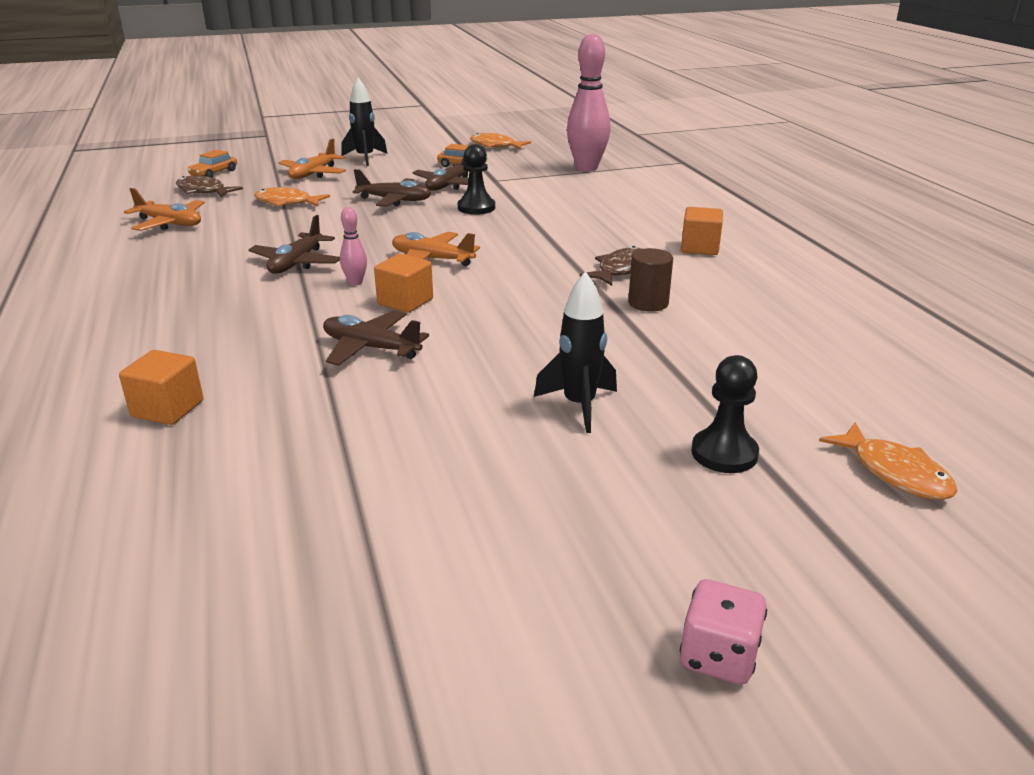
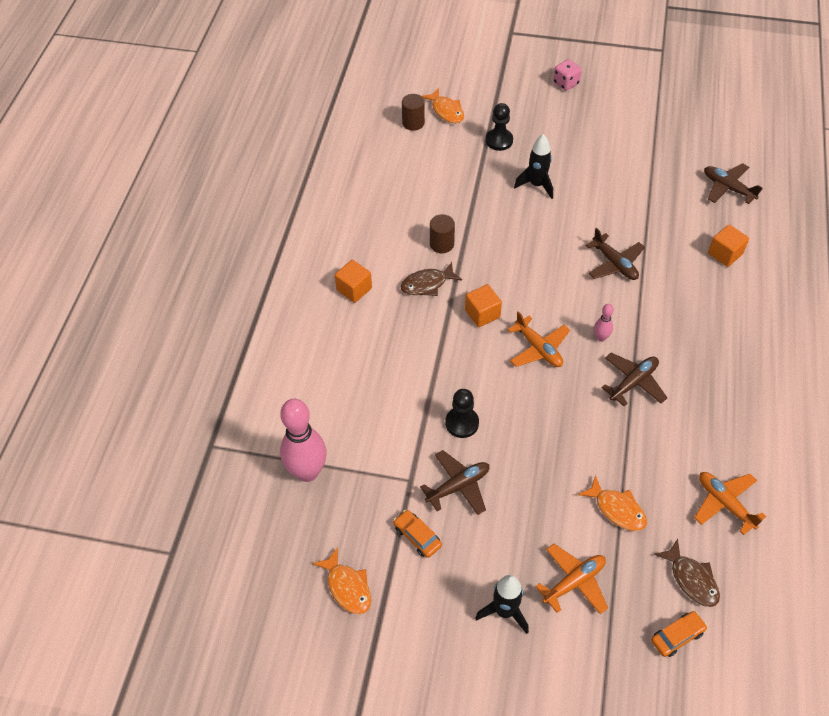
camera: 150 degrees left, 25 degrees up
brown plane [353,169,431,207] -> brown plane moved to [704,163,763,204]
orange cube [374,254,433,313] -> orange cube moved to [465,284,502,327]
orange fish [819,422,957,500] -> orange fish turned 150 degrees clockwise [422,88,464,123]
none -> brown cylinder [402,94,425,131]

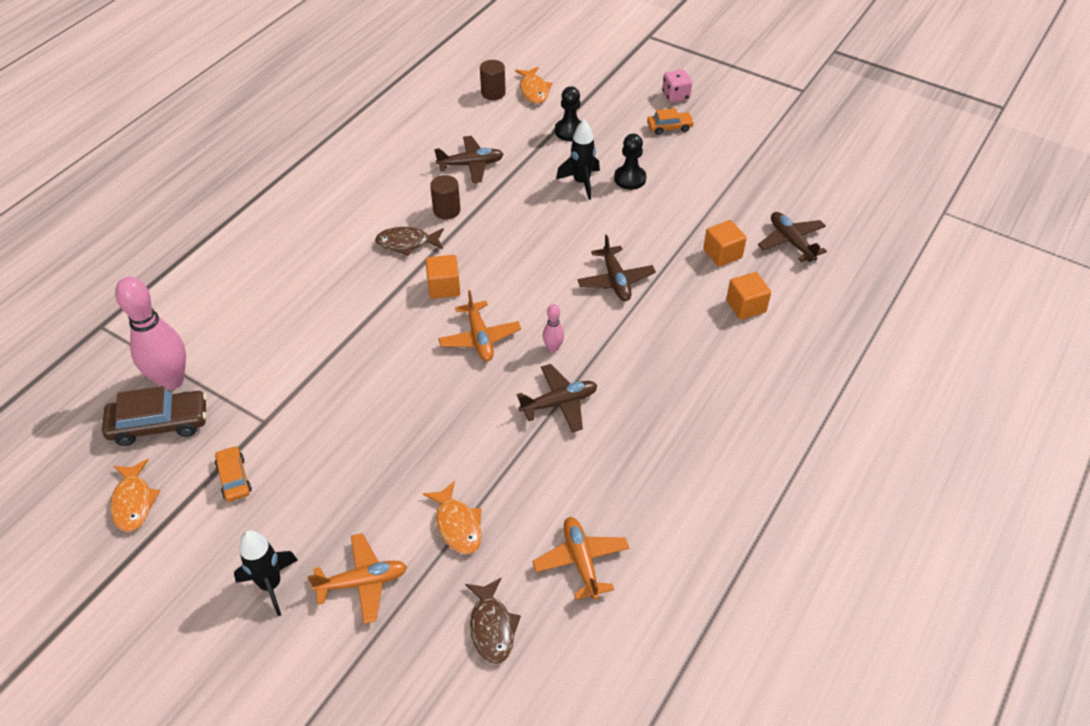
camera: 20 degrees right, 5 degrees down
orange cube [335,260,372,303] -> orange cube moved to [703,220,747,267]
brown plane [420,450,489,515] -> brown plane moved to [434,136,504,183]
black pawn [445,389,479,438] -> black pawn moved to [614,134,646,190]
orange car [651,611,707,657] -> orange car moved to [647,108,694,135]
none -> brown car [102,386,207,446]

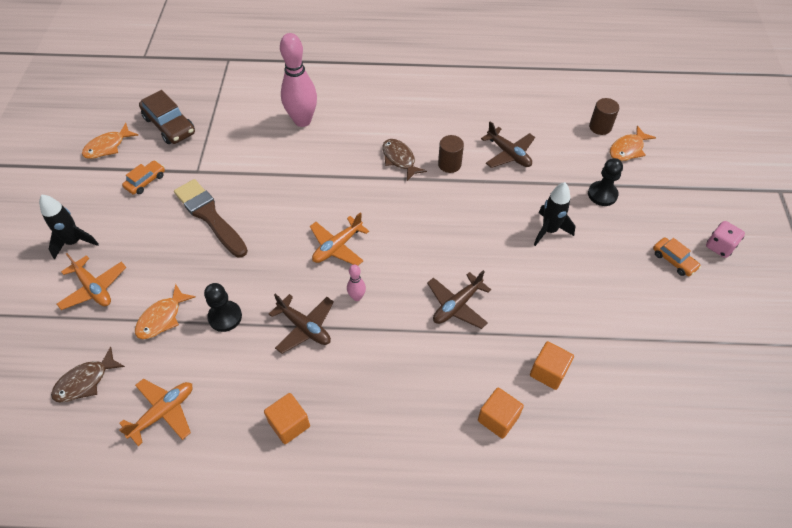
camera: 60 degrees right, 5 degrees up
pink bowling pin [115,277,186,390] -> pink bowling pin moved to [280,33,317,127]
orange cube [425,255,460,299] -> orange cube moved to [264,393,310,444]
black pawn [614,134,646,190] -> black pawn moved to [204,283,242,332]
brown plane [758,212,827,262] -> none
none -> brown brush [174,179,248,257]

